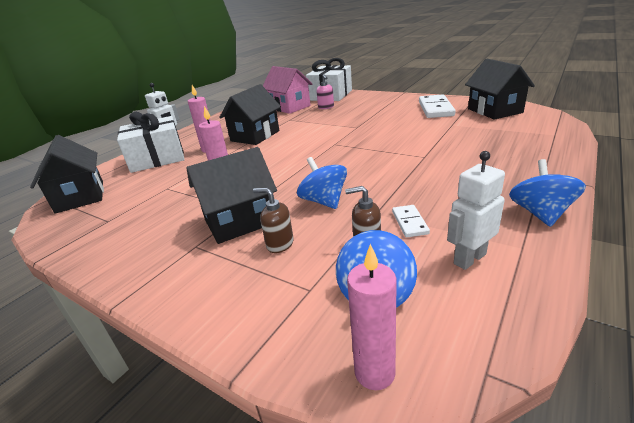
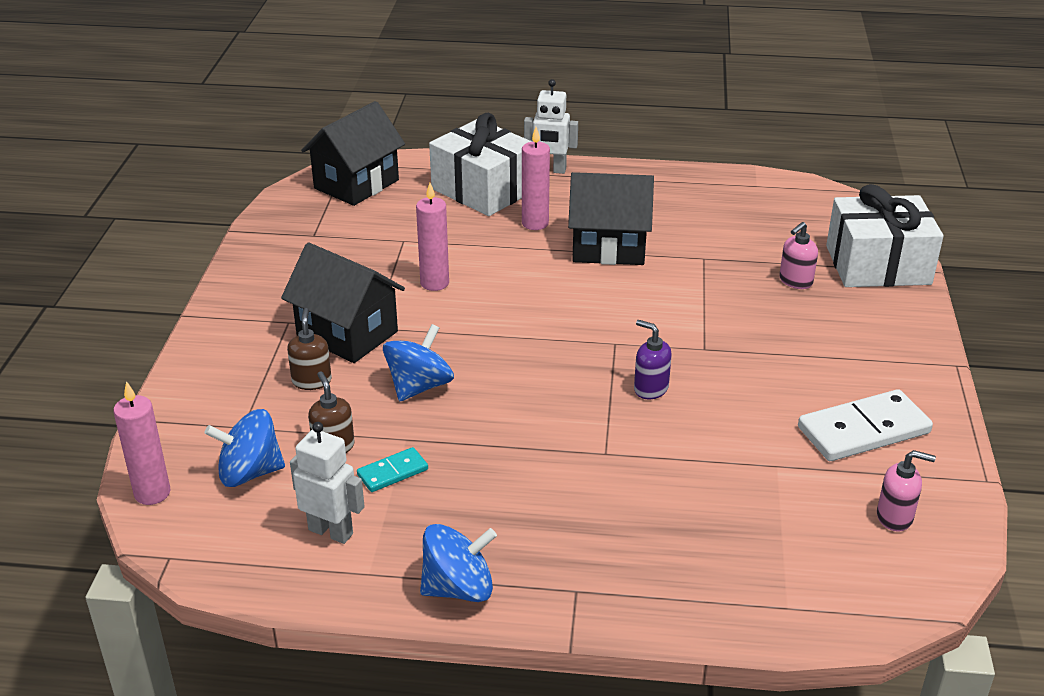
camera: 60 degrees right, 5 degrees up
pink house [263,66,312,114] -> none
white domino [392,205,430,237] -> turquoise domino [357,447,428,492]
black house [465,59,535,120] -> pink soap dispenser [877,450,936,531]
none -> purple soap dispenser [634,320,672,399]

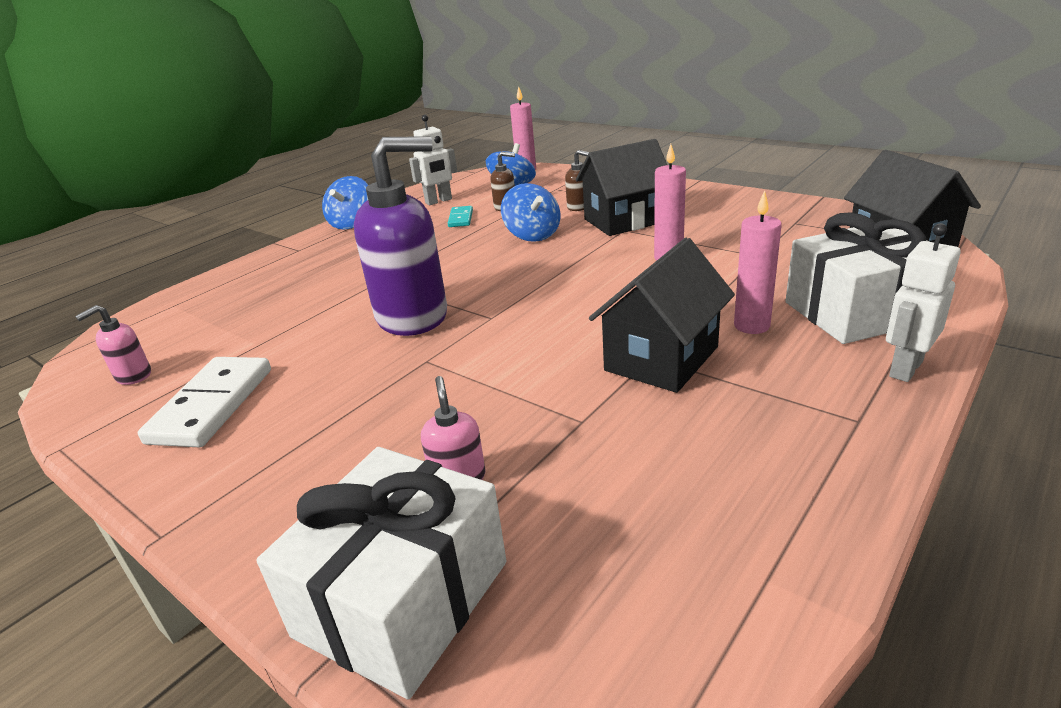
camera: 125 degrees right, 5 degrees down
purple soap dispenser [634,320,672,399] -> purple soap dispenser [354,136,447,336], size x2.33

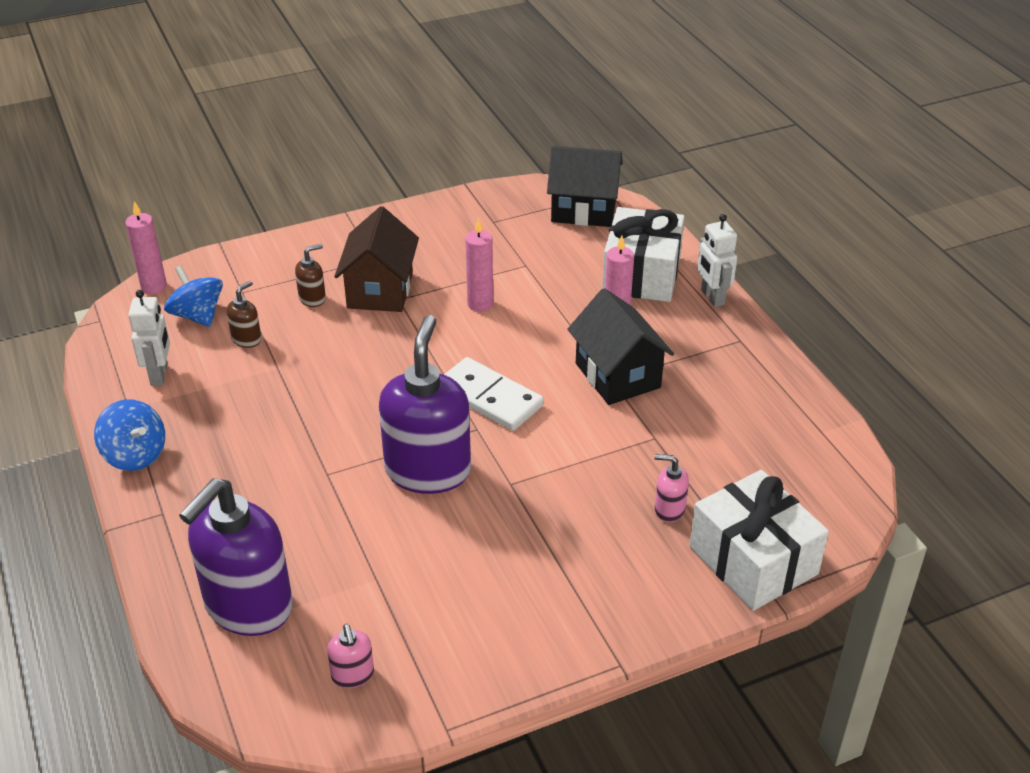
camera: 65 degrees left, 10 degrees up
white domino [138,357,271,447] -> white domino moved to [444,357,544,431]
turquoise domino [448,206,473,227] -> none
blue spinning top [501,183,561,242] -> none
black house [576,139,667,236] -> brown house [334,206,419,312]
none -> purple soap dispenser [179,478,293,636]

